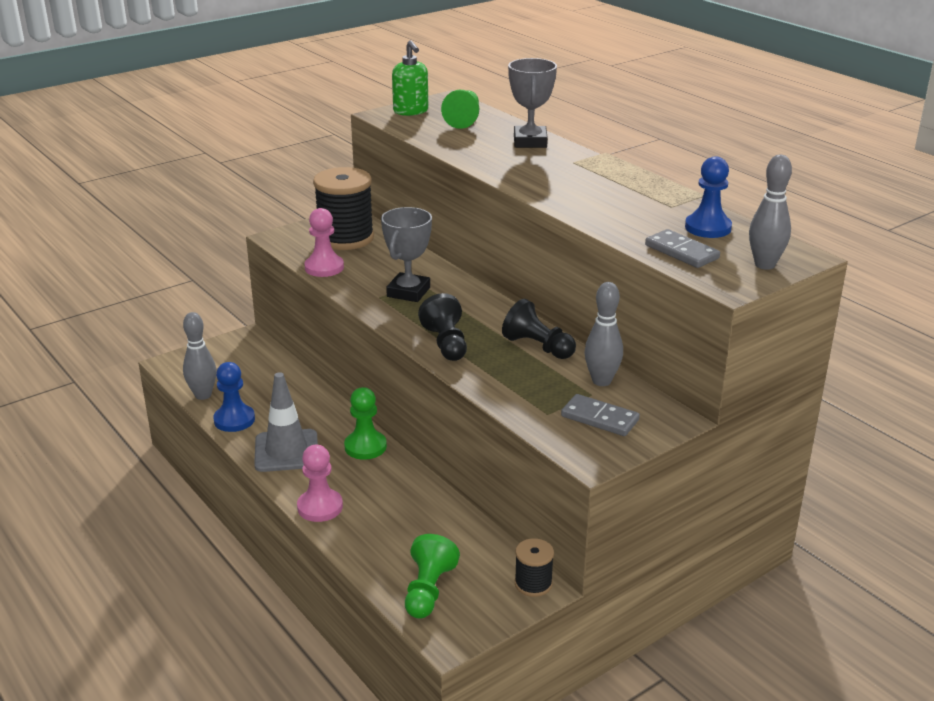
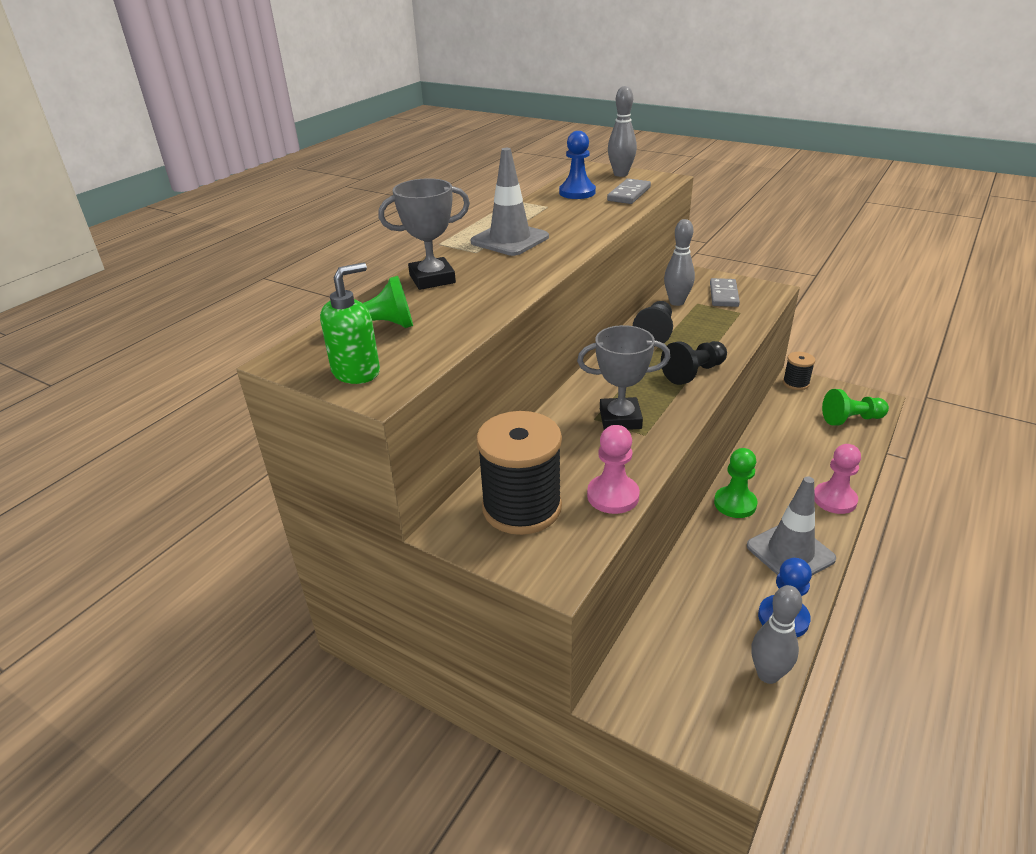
camera: 110 degrees left, 5 degrees up
none -> grey traffic cone [471,148,549,256]

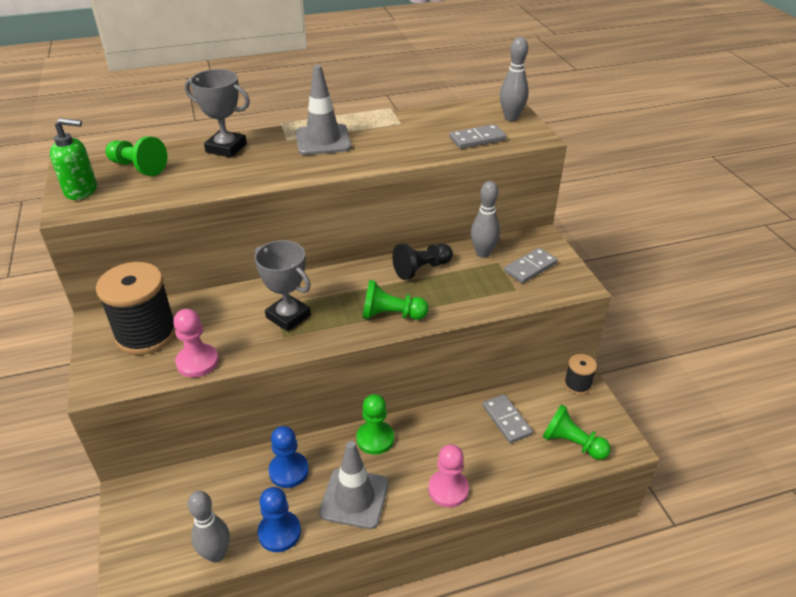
camera: 40 degrees right, 5 degrees up
blue pawn [559,131,596,199] -> blue pawn moved to [269,426,309,488]
black pawn [661,341,727,385] -> green pawn [362,280,429,320]
none -> grey domino [483,394,533,443]

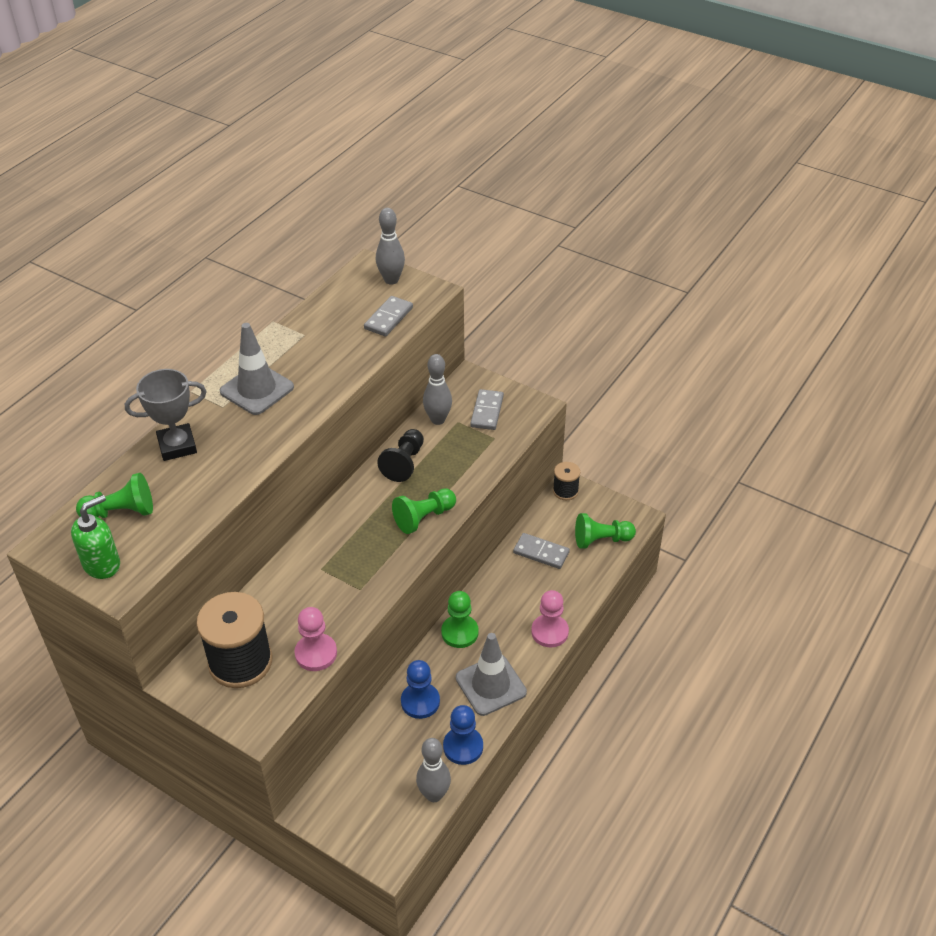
camera: 40 degrees left, 5 degrees up
grey trophy [255,240,311,332] -> none

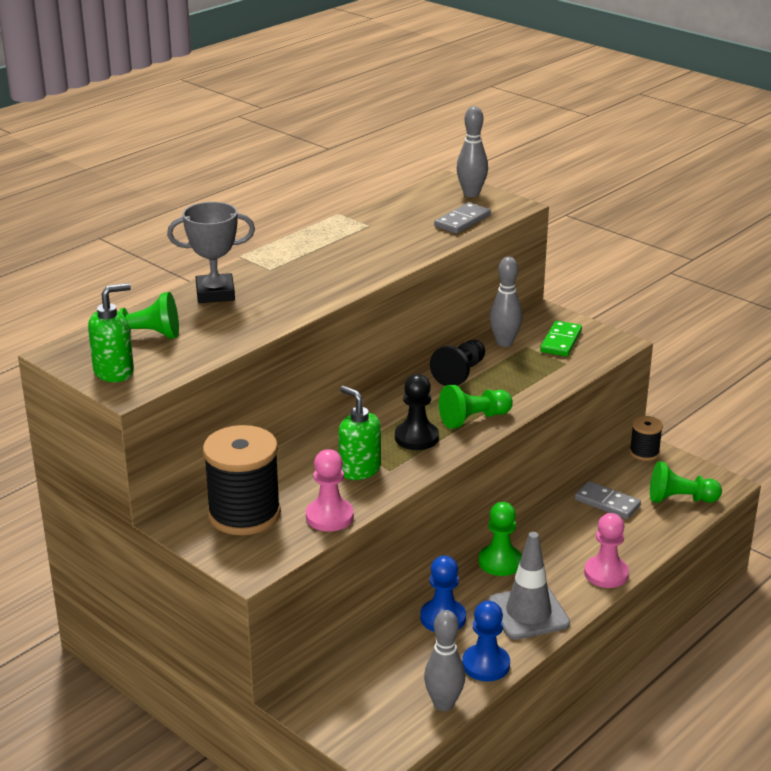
camera: 10 degrees right, 15 degrees down
grey traffic cone [220,323,294,415] -> none
grey domino [470,389,504,430] -> green domino [540,321,582,357]
none -> green soap dispenser [338,386,381,480]
none -> black pawn [395,374,439,450]

